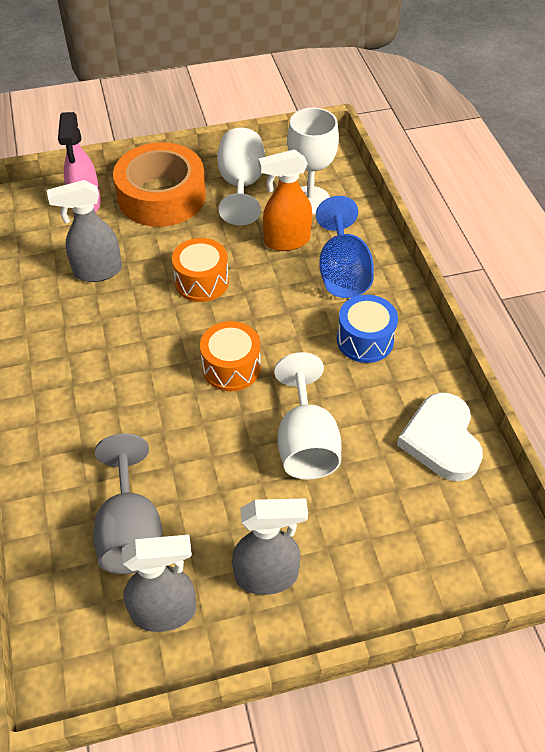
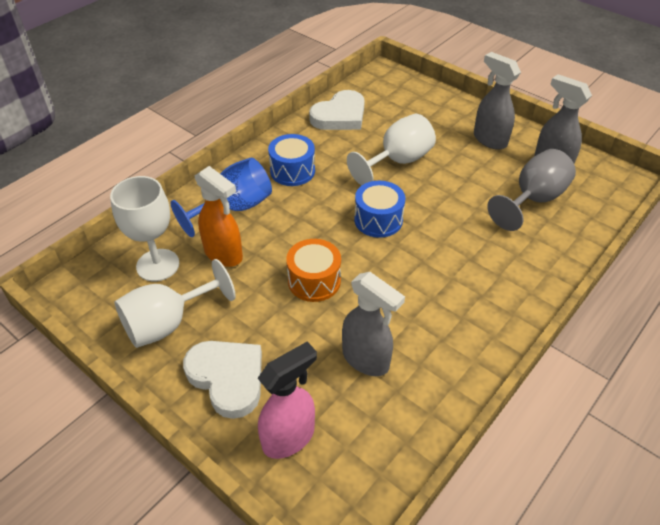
camera: 125 degrees left, 5 degrees down
orange tape [113,142,206,227] -> white heart [183,341,262,419]
orange drum [200,321,261,391] -> blue drum [354,181,405,238]

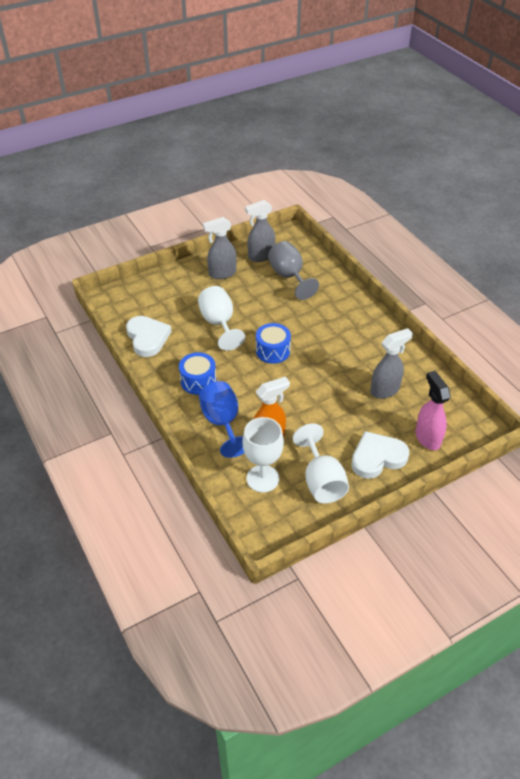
camera: 70 degrees left, 0 degrees up
orange drum [286,239,341,302] -> none

